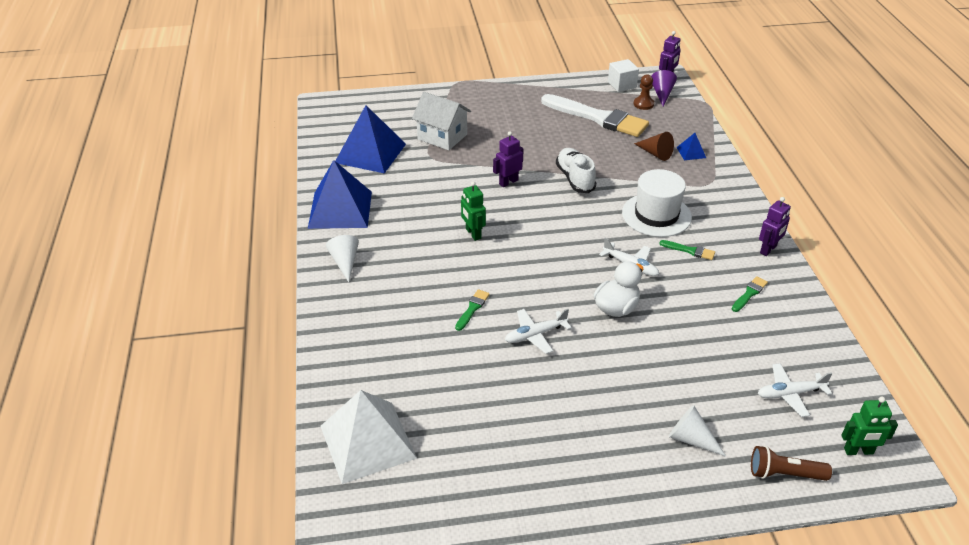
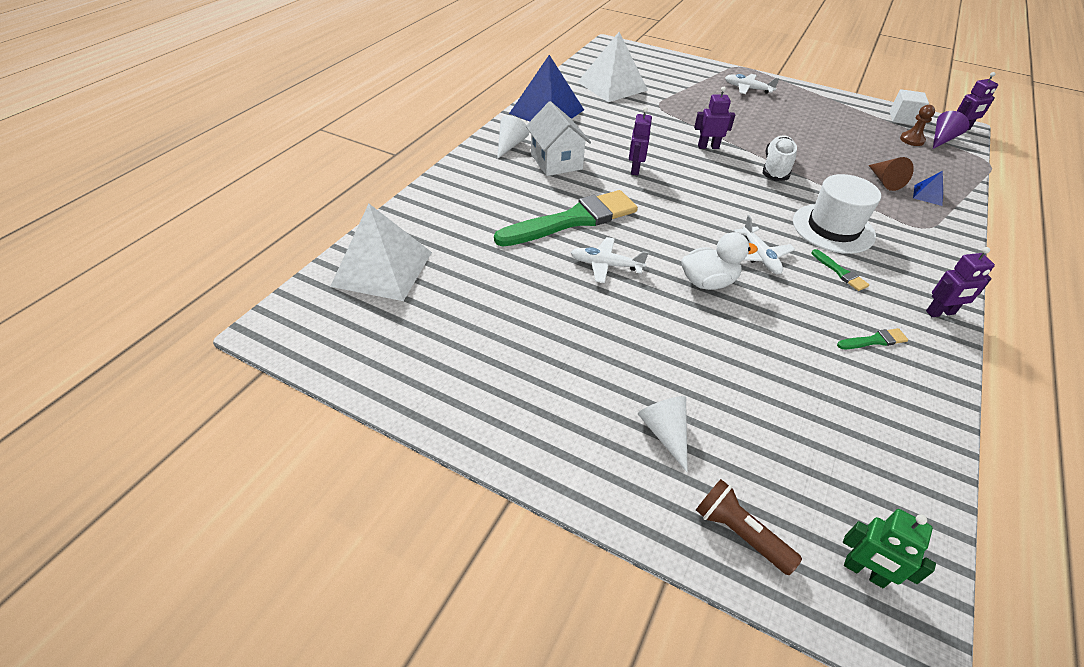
camera: 35 degrees right, 5 degrees up
blue pyramid [336,105,406,173] -> white pyramid [578,32,648,102]
white house [412,92,471,150] -> white house moved to [526,101,591,176]
green brush [455,289,490,331] -> green brush [494,190,638,247], size x2.49
green robot [461,181,486,241] -> purple robot [629,107,652,175]
white brush [541,94,649,137] -> none
white plane [758,363,832,417] -> white plane moved to [725,74,780,94]

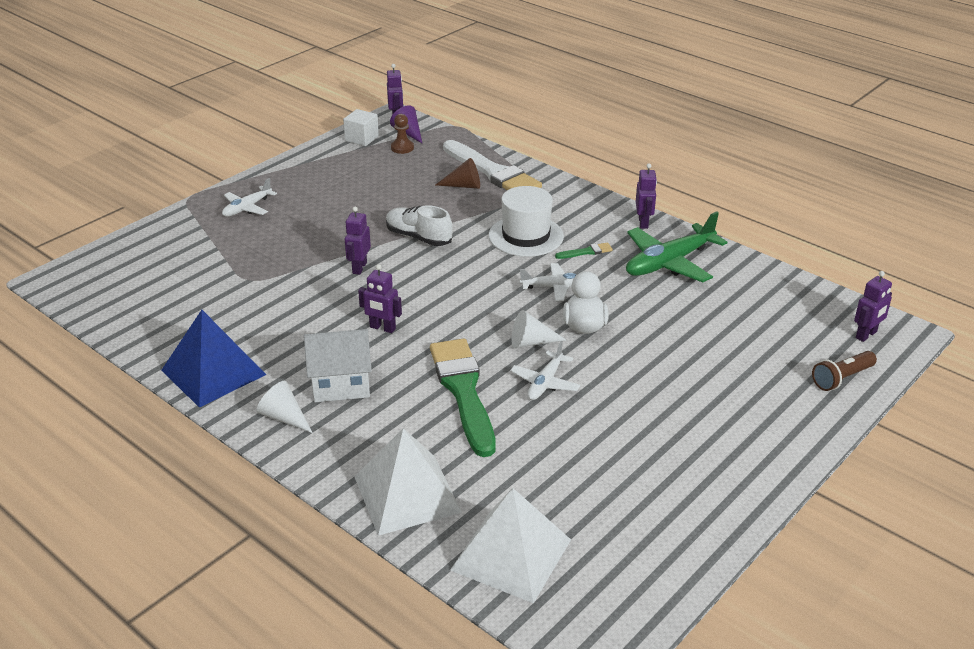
camera: 75 degrees left, 10 degrees down
white pyramid [578,32,648,102] -> white pyramid moved to [354,428,462,536]
white cone [638,396,688,472] -> white cone moved to [512,310,567,348]
green brush [837,328,908,349] -> green plane [626,212,727,282]
green robot [843,509,936,588] -> purple robot [854,271,892,342]
blue pyramid [913,171,943,206] -> white brush [443,140,542,190]

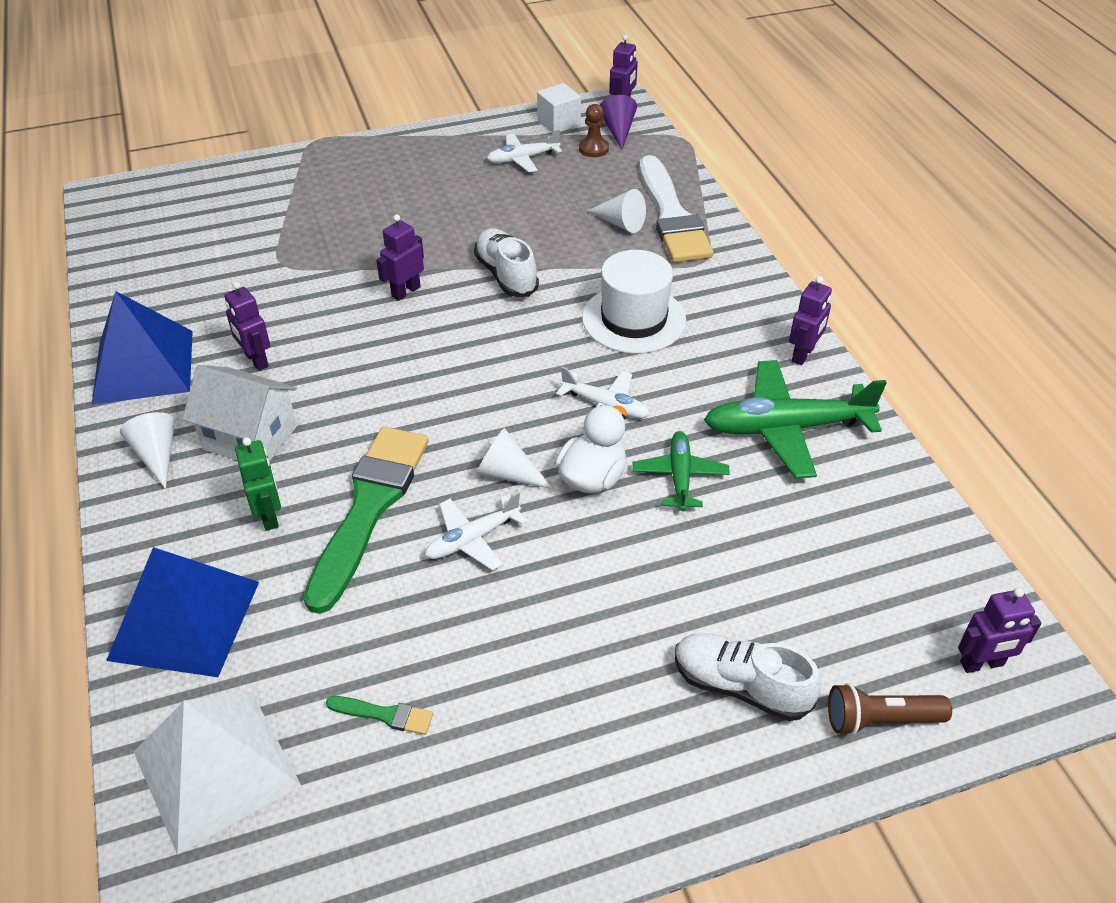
camera: 30 degrees right, 10 degrees up
white plane [222,178,277,217] -> white plane moved to [487,129,562,172]
white pyramid [354,428,462,536] -> blue pyramid [106,547,259,677]
purple robot [358,264,402,333] -> purple robot moved to [224,282,270,371]
brown cone [436,158,480,189] -> white cone [587,189,646,233]
green brush [555,242,613,259] -> green brush moved to [326,696,433,735]
none -> green robot [235,437,281,531]
none -> green plane [632,431,730,511]
none -> white shoe [675,633,821,721]

